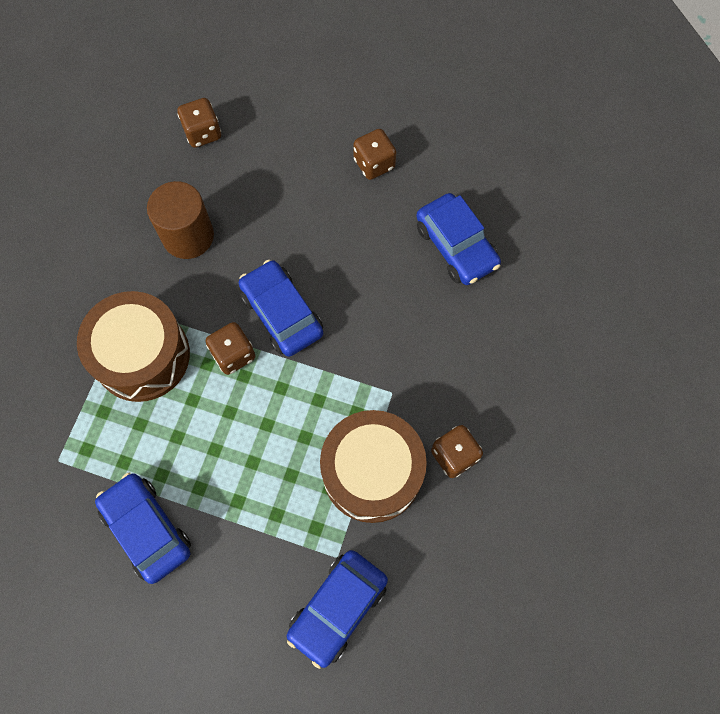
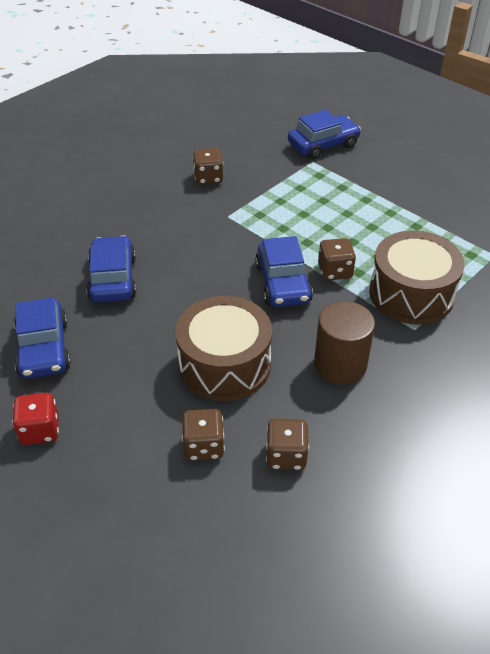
camera: 155 degrees left, 25 degrees down
blue car [95,472,191,584] -> blue car moved to [14,297,71,379]
brown drum [320,410,427,523] -> brown drum moved to [175,296,272,401]
brown dice [353,129,396,180] -> brown dice moved to [182,409,225,461]
none -> red dice [12,393,59,445]

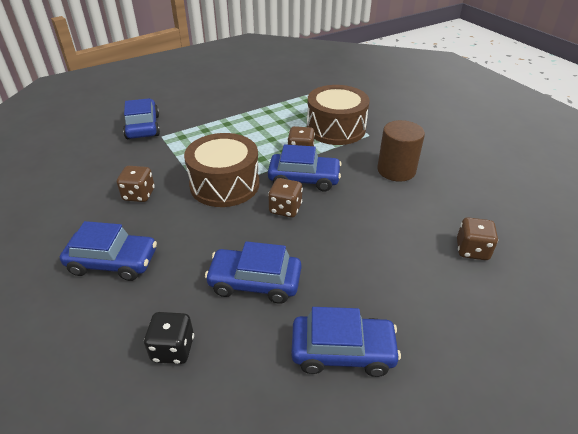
camera: 75 degrees left, 5 degrees down
red dice [12,393,59,445] -> none
brown drum [175,296,272,401] -> brown drum moved to [184,133,260,207]
brown dice [266,418,309,470] -> brown dice moved to [268,178,303,218]
none -> blue car [60,221,157,281]
none -> black dice [144,312,194,364]

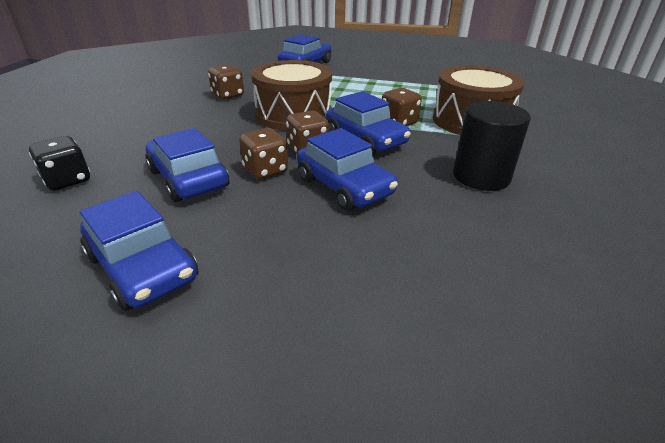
camera: 45 degrees right, 5 degrees down
blue car [60,221,157,281] -> blue car moved to [297,128,398,211]
brown cylinder [377,120,425,182] -> black cylinder [453,101,531,191]
brown dice [457,217,498,260] -> brown dice moved to [239,128,288,179]

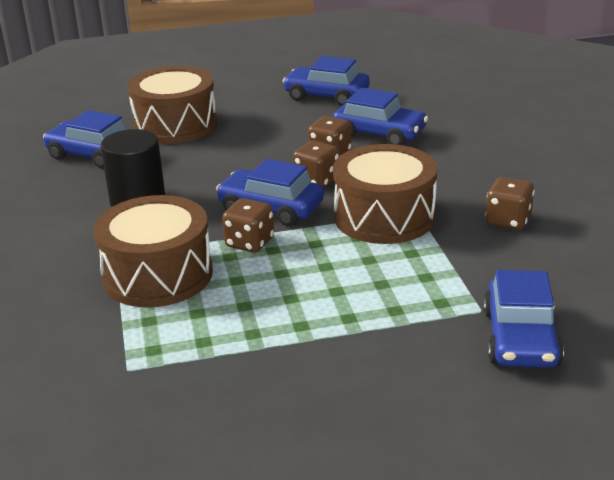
camera: 155 degrees right, 5 degrees down
black dice [29,136,90,191] -> none
blue car [297,128,398,211] -> blue car moved to [43,110,126,169]
none -> brown drum [128,66,217,144]

